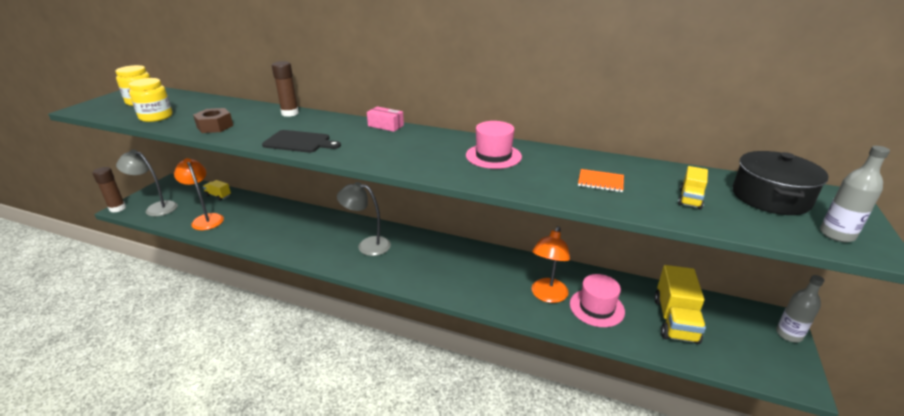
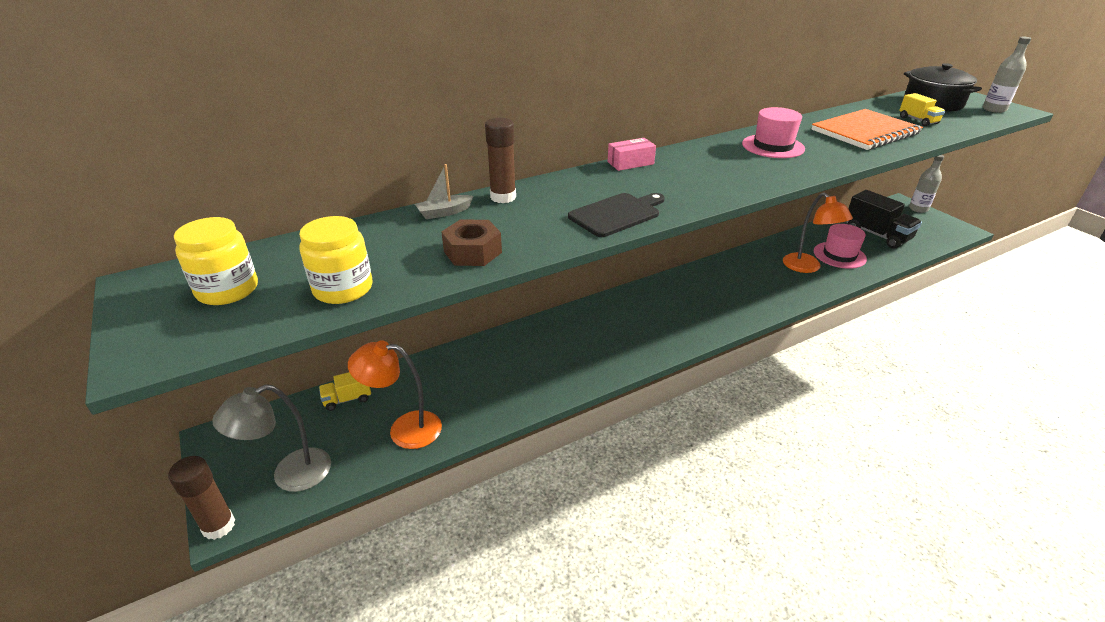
camera: 50 degrees left, 5 degrees up
grey lamp [337,182,391,256] -> none
orange notebook [578,169,624,192] -> orange notebook [812,109,923,150], size x2.16
yellow truck [654,265,706,344] -> black truck [846,190,922,249]
none -> grey boat [415,164,473,219]

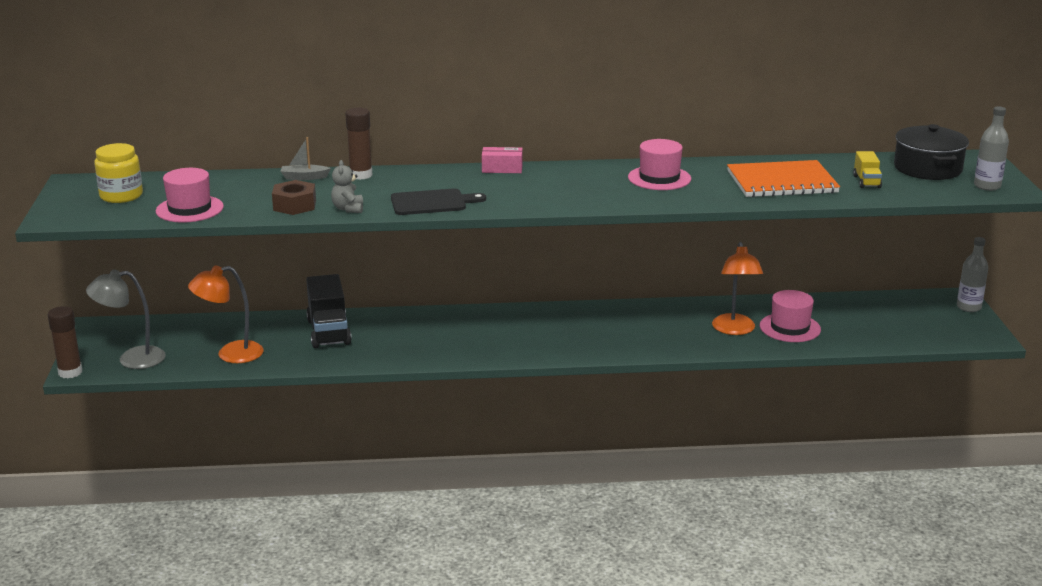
camera: 25 degrees right, 10 degrees down
yellow jar [299,216,372,304] -> pink hat [156,168,224,223]
yellow truck [319,372,371,411] -> none
orange lamp [348,340,442,449] -> orange lamp turned 45 degrees counterclockwise [188,266,264,363]
black truck [846,190,922,249] -> black truck moved to [306,274,352,348]
none -> grey teddy bear [331,160,363,213]

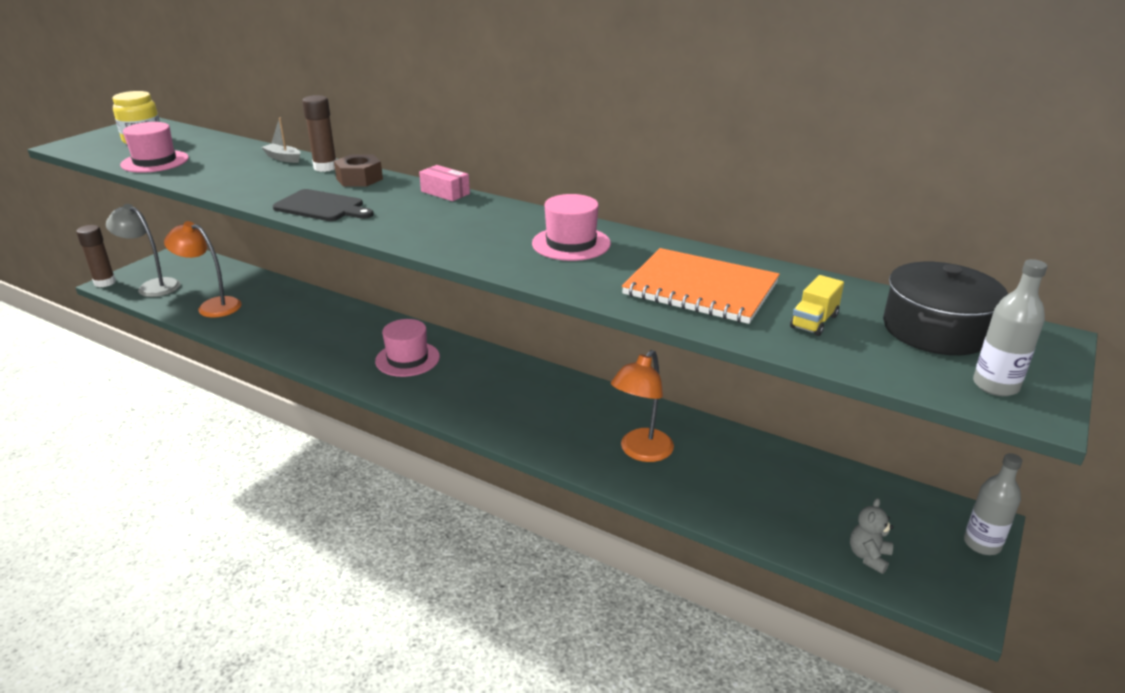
camera: 35 degrees right, 5 degrees up
brown nut [272,180,316,215] -> brown nut moved to [334,154,383,187]
black truck [306,274,352,348] -> none
grey teddy bear [331,160,363,213] -> grey teddy bear moved to [850,498,894,574]
pink hat [760,290,821,342] -> pink hat moved to [375,319,440,377]

